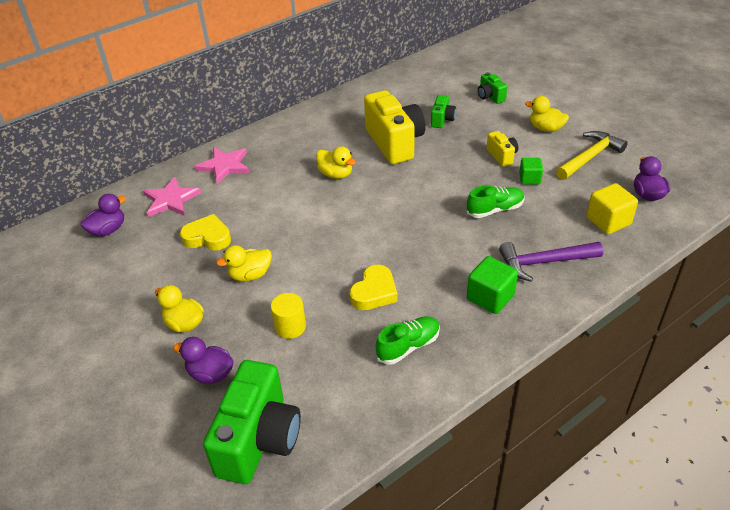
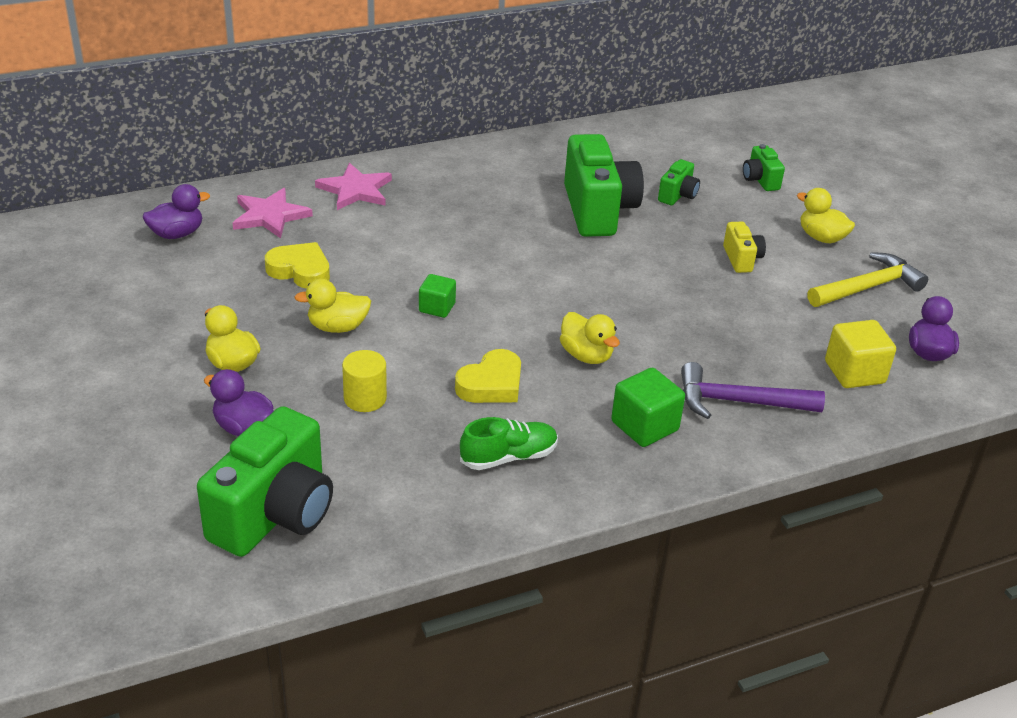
camera: 10 degrees right, 5 degrees down
yellow duck [316,146,356,179] -> yellow duck moved to [560,312,620,364]
yellow camera [364,90,426,164] -> green camera [564,134,644,237]
green shoe [467,185,525,218] -> none
green cube [519,158,543,185] -> green cube moved to [419,274,456,318]

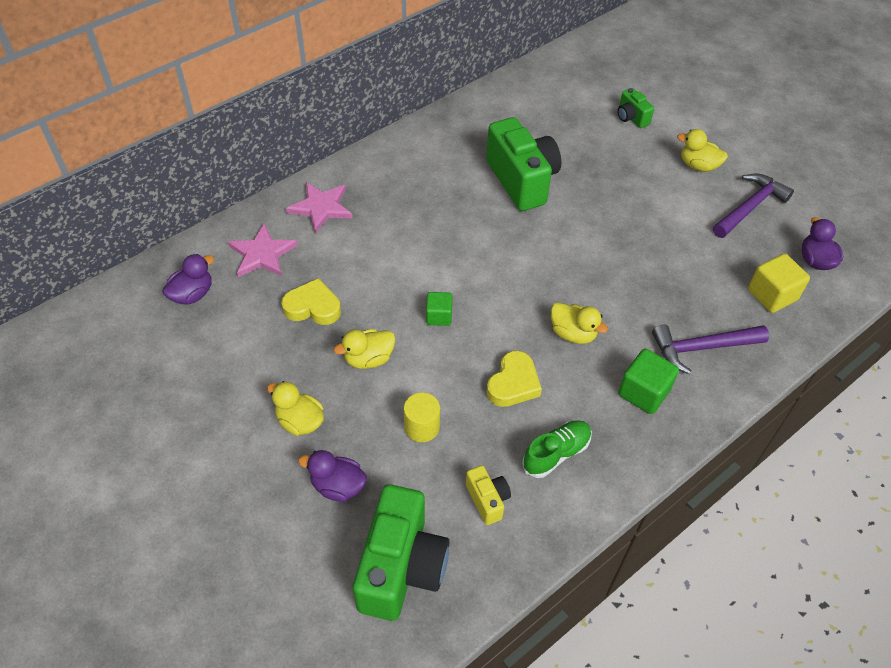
camera: 15 degrees left, 15 degrees up
green camera [658,159,700,205] -> none
yellow camera [723,222,766,273] -> yellow camera moved to [466,465,511,525]
yellow hammer [808,252,928,307] -> purple hammer [713,174,794,238]

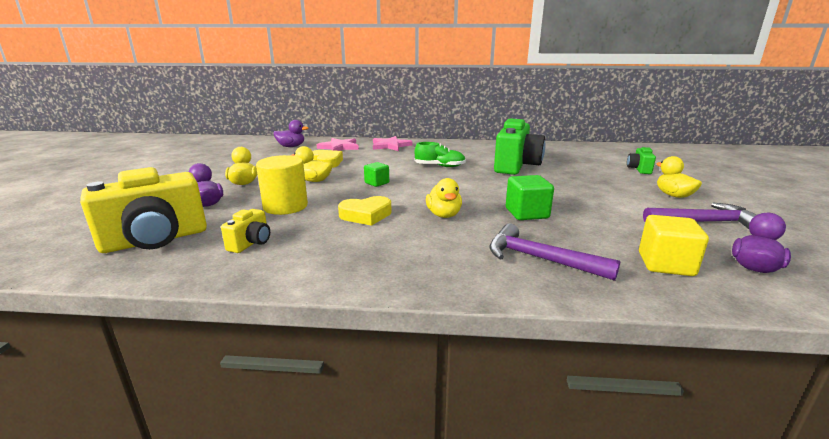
camera: 45 degrees right, 30 degrees down
green camera [353,484,449,621] -> yellow camera [80,167,207,253]
yellow cylinder [404,393,440,442] -> yellow cylinder [256,155,308,215], size x1.54
green shoe [522,420,592,478] -> green shoe moved to [414,142,466,167]
green cube [618,349,679,414] -> green cube moved to [506,175,554,220]

